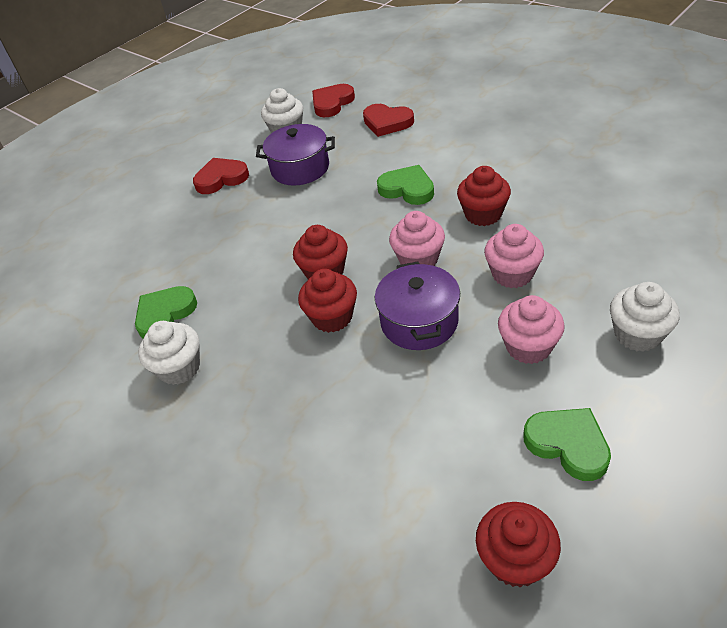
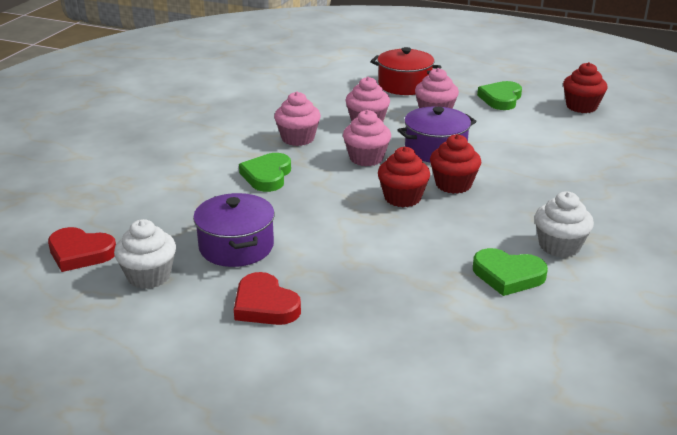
camera: 115 degrees left, 15 degrees down
red heart [363,104,414,137] -> none
red cupcake [457,166,511,226] -> pink cupcake [274,92,321,146]
white cupcake [610,282,680,352] -> red pot [371,47,442,95]

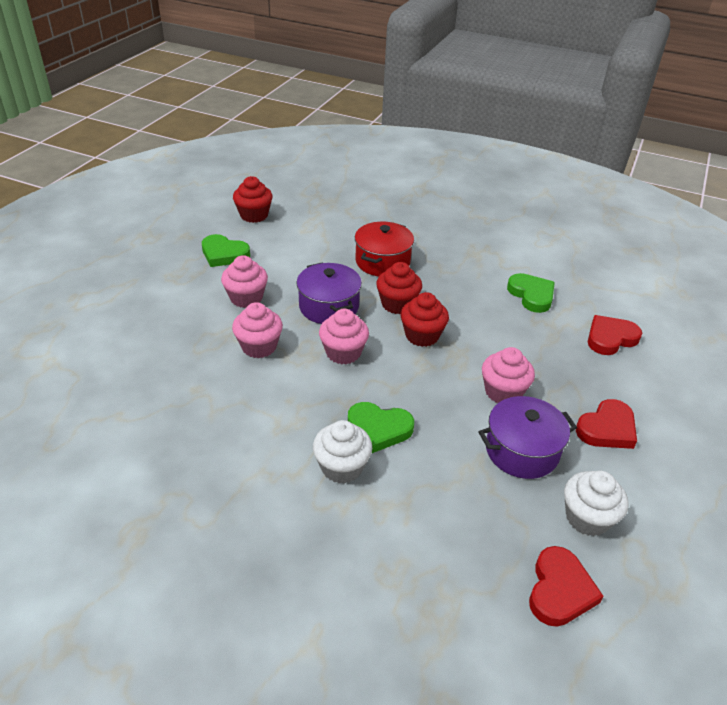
camera: 90 degrees left, 10 degrees up
pink cupcake [274,92,321,146] -> pink cupcake moved to [482,347,535,403]
red pot [371,47,442,95] -> red pot moved to [355,222,414,276]
green heart [473,248,548,296] -> green heart turned 45 degrees counterclockwise [507,273,555,313]
white cupcake [535,191,594,258] -> white cupcake moved to [313,420,372,484]
none -> red heart [588,315,642,355]

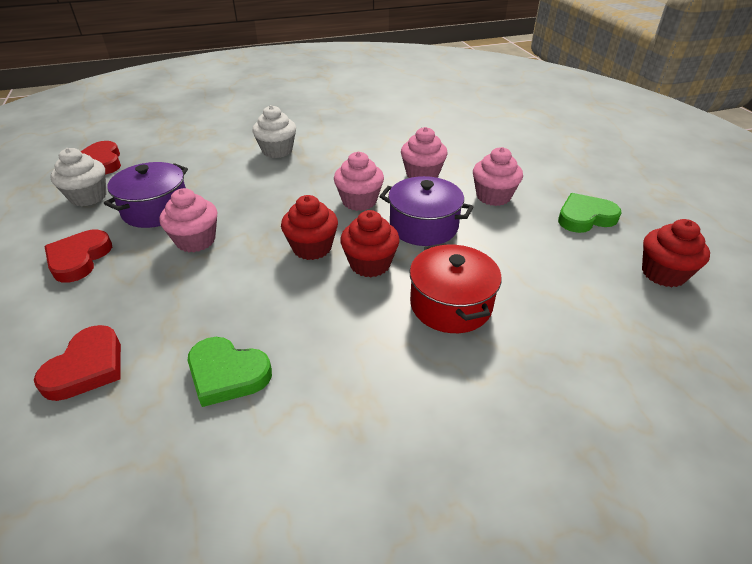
camera: 140 degrees right, 0 degrees up
green heart [348,402,414,453] -> none

